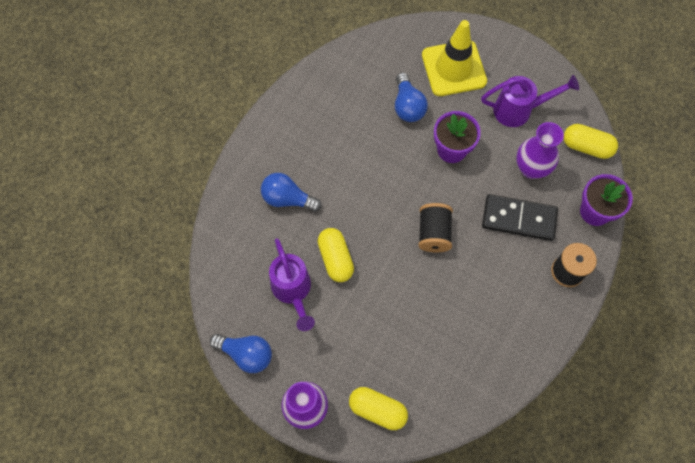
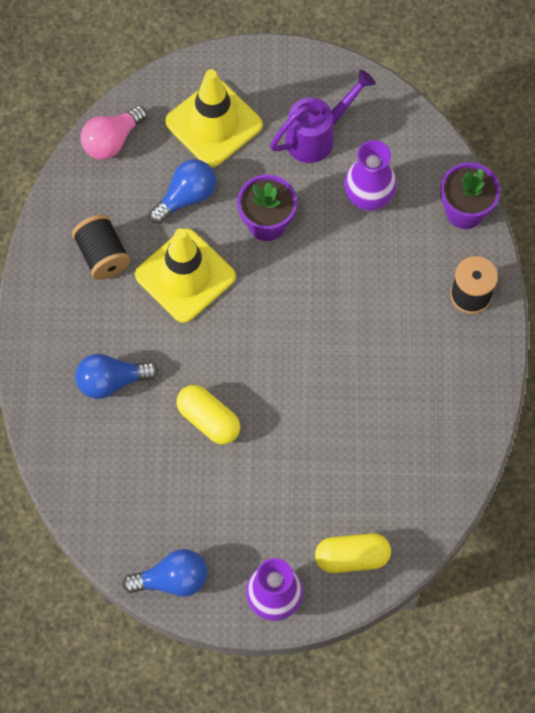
camera: 30 degrees left, 0 degrees up
purple watering can [269,238,315,331] -> none
blue light bulb [395,73,428,122] -> blue light bulb turned 90 degrees counterclockwise [149,159,216,224]
black spool [418,203,453,252] -> black spool moved to [72,215,130,280]
black domino [482,194,558,241] -> none
yellow capsule [564,124,618,159] -> none
none -> pink light bulb [81,105,147,160]
none -> yellow traffic cone [135,228,236,323]

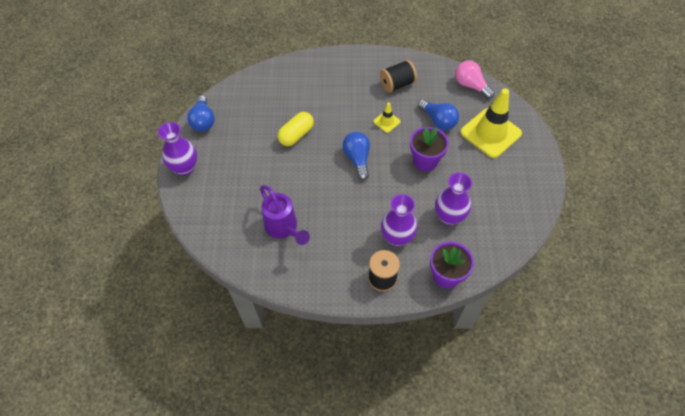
camera: 90 degrees right, 10 degrees down
blue light bulb [75,354,158,399] -> blue light bulb moved to [342,132,370,180]
yellow traffic cone [135,228,236,323] -> yellow traffic cone [373,103,401,133], size x0.45
purple watering can [270,70,375,163] -> purple watering can moved to [260,185,310,245]
yellow capsule [315,533,391,573] -> none
none -> purple vase [381,194,418,246]

